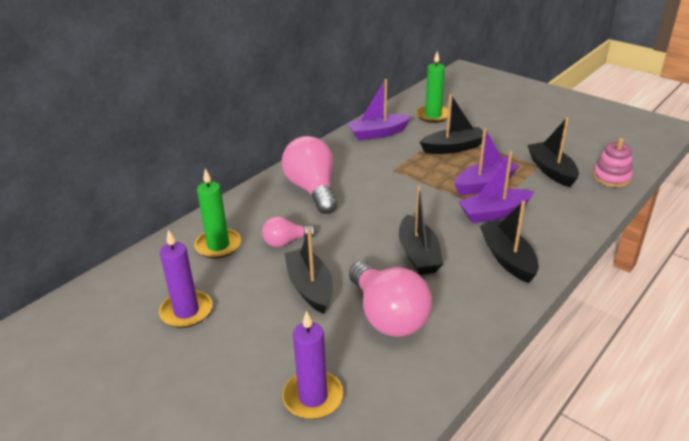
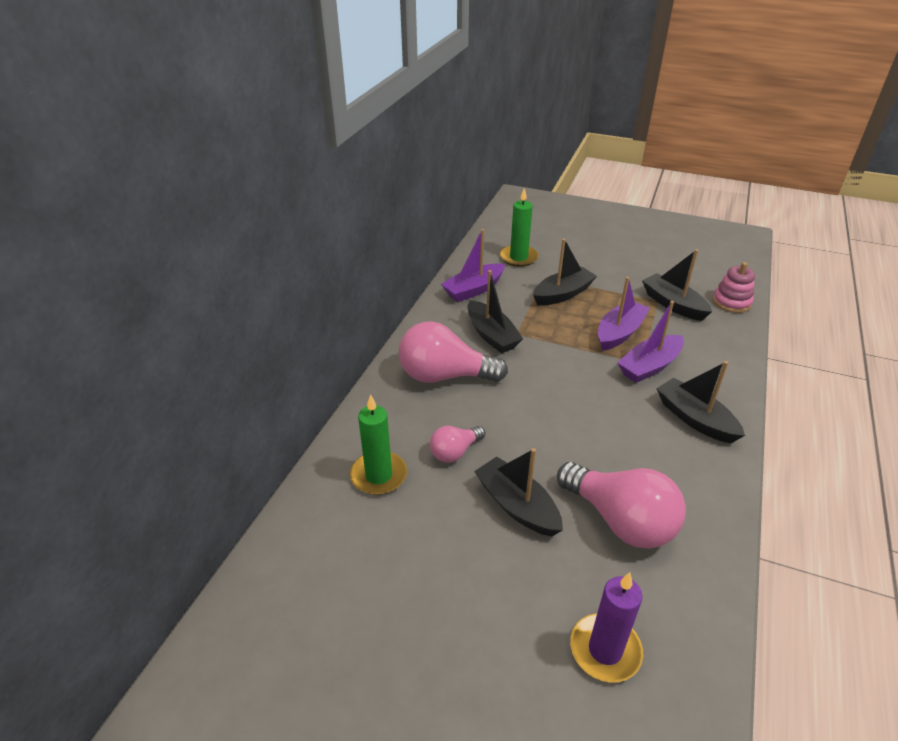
camera: 20 degrees left, 5 degrees up
purple candle [159,230,212,328] -> none
pink light bulb [282,136,338,214] -> pink light bulb turned 45 degrees counterclockwise [399,321,508,383]
black boat [399,186,443,275] -> black boat moved to [468,270,523,353]

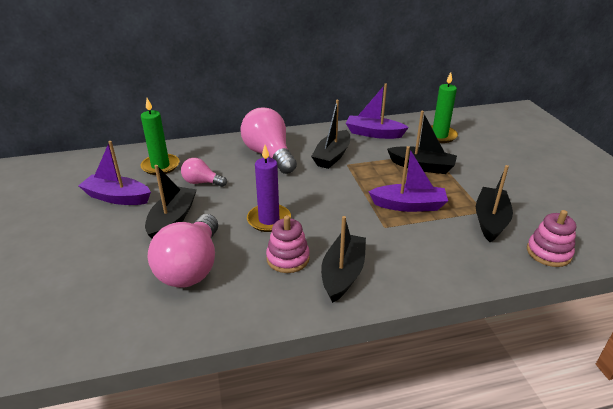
camera: 55 degrees right, 5 degrees down
purple candle [570,572,643,683] -> purple candle moved to [247,145,291,232]
purple boat [617,301,684,383] -> purple boat moved to [78,141,151,205]
none -> pink stacking toy [266,215,310,273]

